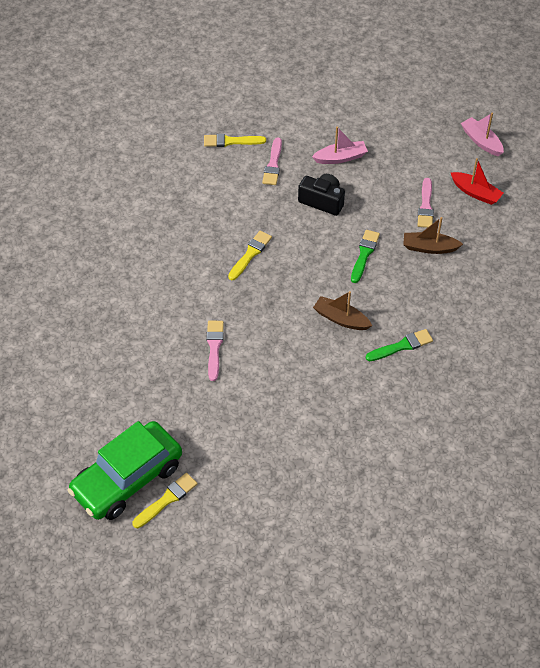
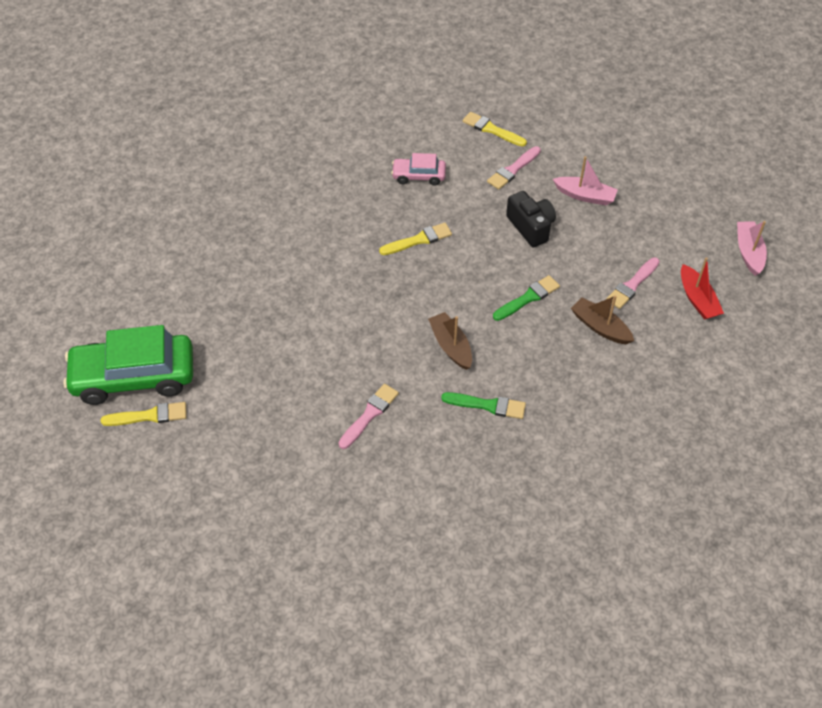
camera: 35 degrees right, 0 degrees up
pink brush [206,321,224,381] -> pink brush moved to [338,384,399,449]
none -> pink car [391,153,446,186]

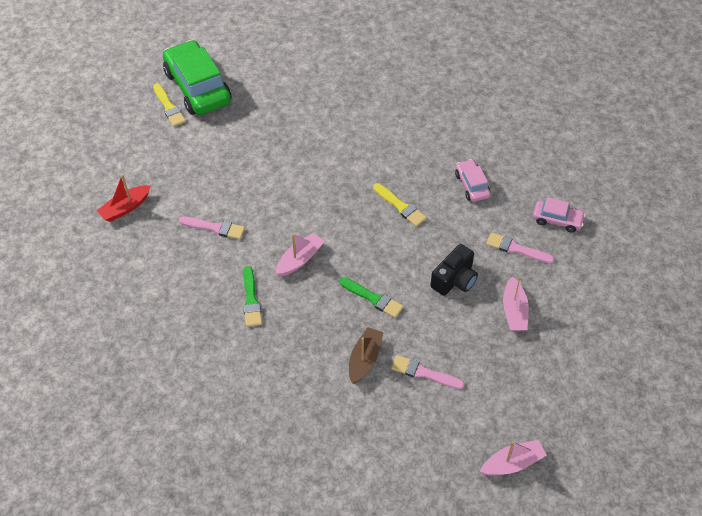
camera: 70 degrees right, 0 degrees up
brown boat [428,312,472,370] -> pink boat [276,233,325,276]
yellow brush [462,112,527,147] -> pink car [533,197,586,233]
red boat [681,257,724,320] -> red boat moved to [96,174,151,222]

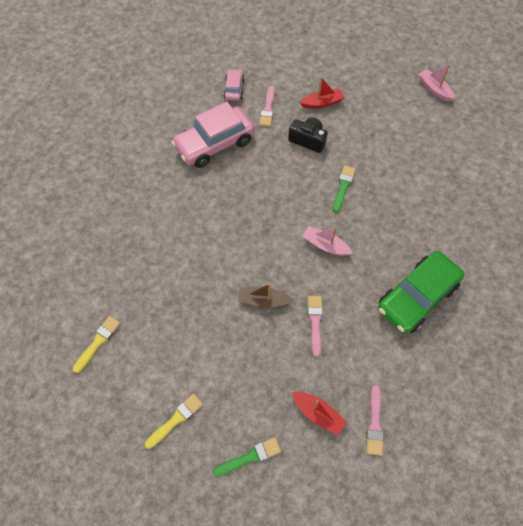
camera: 105 degrees left, 10 degrees up
green car [163,40,231,115] -> green car moved to [378,251,464,334]
green brush [243,266,262,327] -> green brush moved to [213,437,281,476]
brown boat [349,327,384,384] -> brown boat moved to [238,284,293,308]
yellow brush [373,183,427,227] -> yellow brush moved to [73,316,120,373]
pink brush [391,355,465,389] -> pink brush moved to [366,385,384,456]
pink car [455,159,491,202] -> pink car [171,102,255,168], size x2.02
pink boat [503,277,529,331] -> red boat [299,77,344,108]

